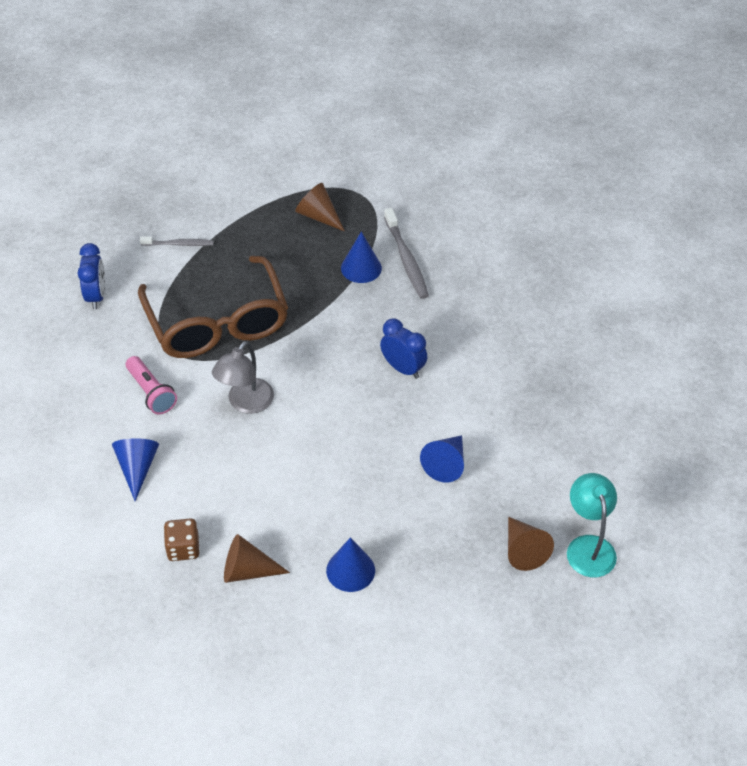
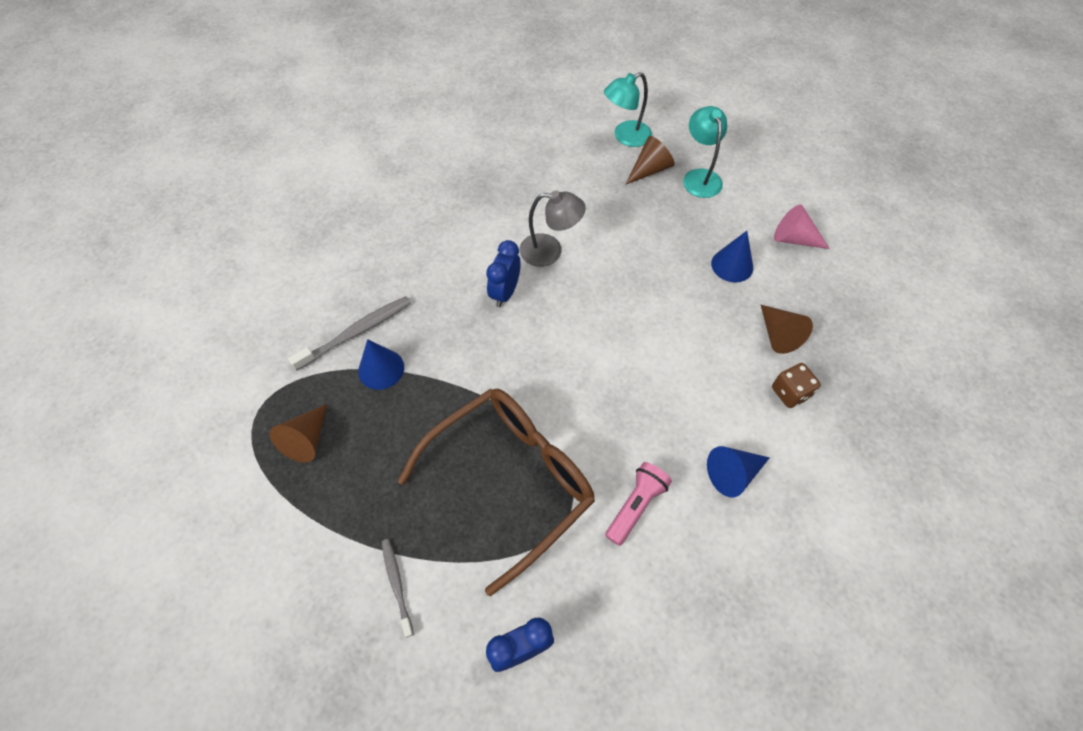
camera: 110 degrees left, 10 degrees up
grey lamp [212,341,274,414] -> grey lamp moved to [520,190,586,267]
blue cone [420,435,464,483] -> none
none -> turquoise lamp [683,106,727,198]
none -> pink cone [774,205,830,249]

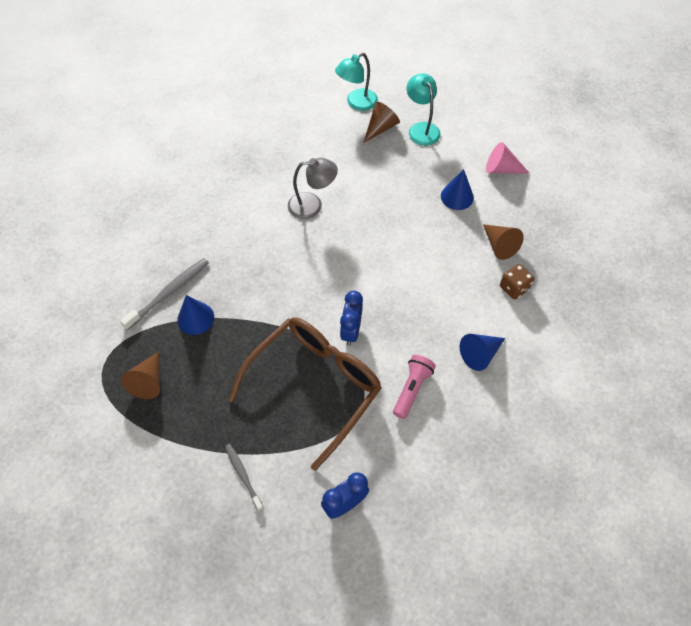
camera: 10 degrees left, 0 degrees up
blue clock [486,240,521,307] -> blue clock moved to [340,291,363,346]

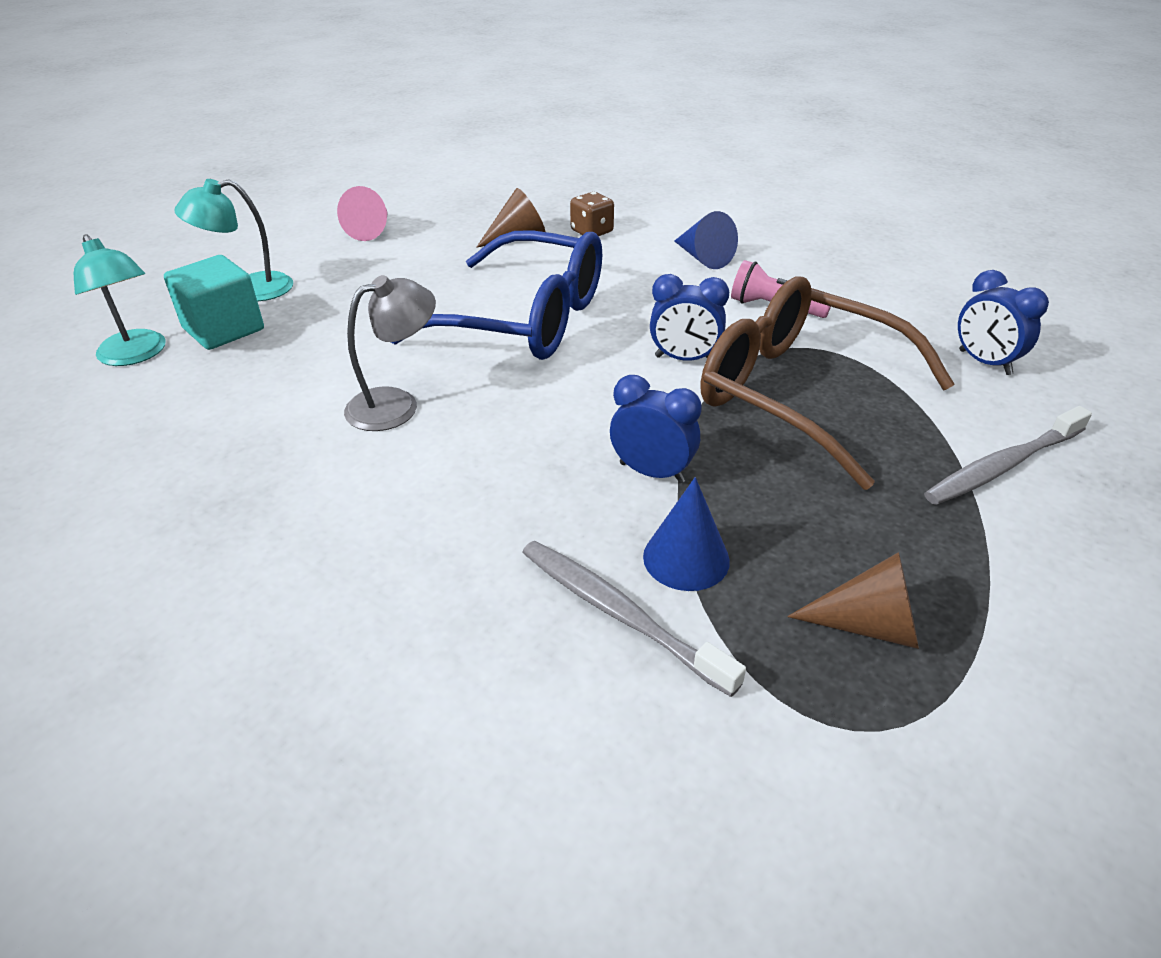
camera: 90 degrees left, 20 degrees down
grey toothbrush [225,444,264,511] -> grey toothbrush [924,406,1092,505], size x1.62
grey lamp [288,158,338,219] -> grey lamp turned 60 degrees clockwise [344,275,436,431]
brown cone [363,102,400,143] -> turquoise cube [164,255,264,350]
blue cone [441,169,474,210] -> none
none -> blue glasses [391,230,602,360]
none -> blue clock [610,375,702,483]

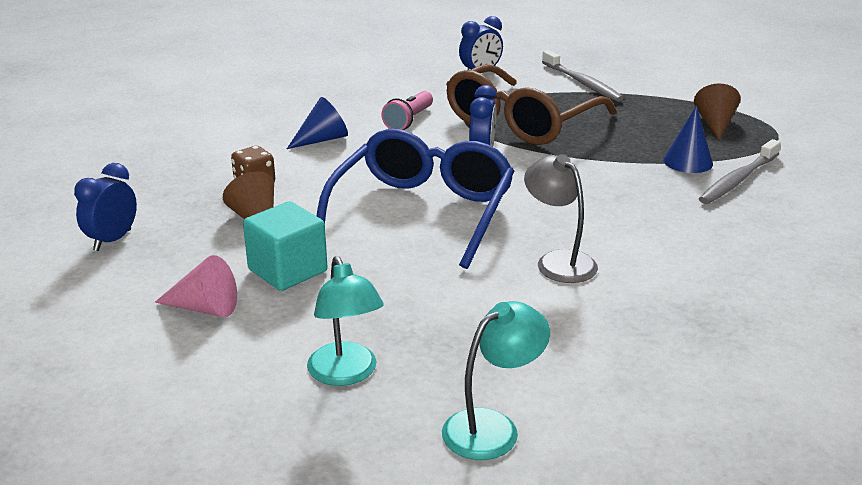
camera: 90 degrees left, 10 degrees down
turquoise cube [164,255,264,350] -> turquoise cube moved to [243,201,327,291]
blue clock [610,375,702,483] -> blue clock moved to [74,163,137,251]

